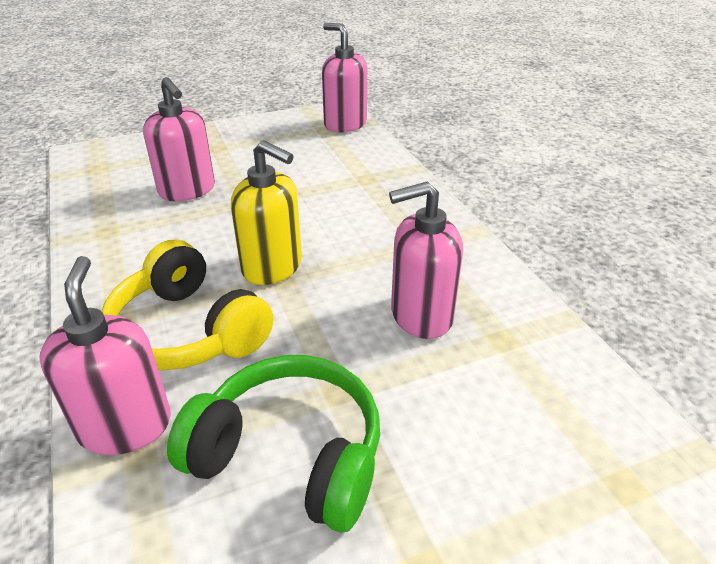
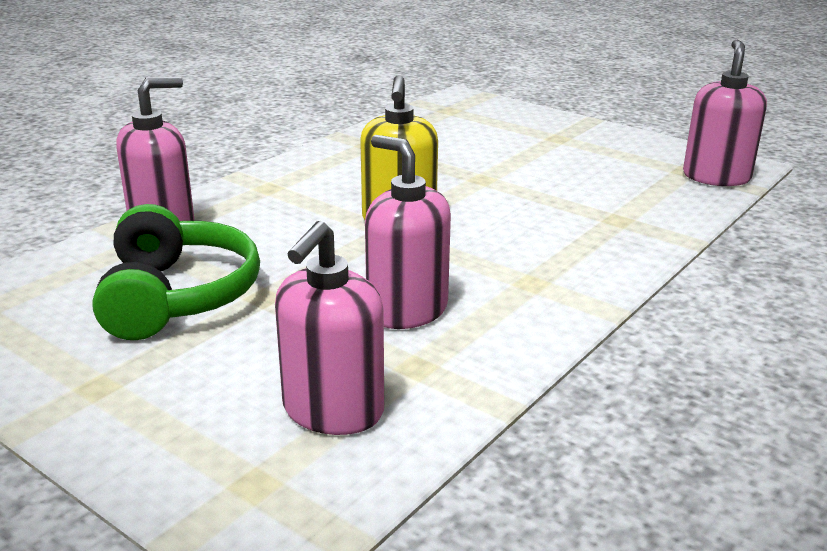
camera: 60 degrees right, 10 degrees down
yellow headphones [102,240,274,370] -> none
pink soap dispenser [143,77,215,201] -> pink soap dispenser moved to [275,221,384,435]

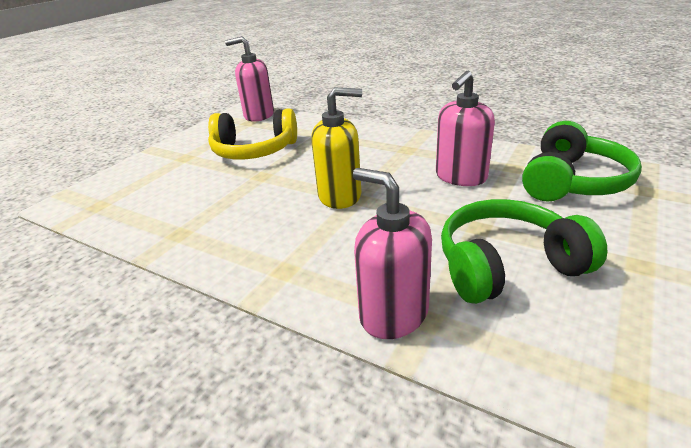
camera: 95 degrees left, 5 degrees up
pink soap dispenser [275,221,384,435] -> green headphones [522,121,642,202]
none -> yellow headphones [208,108,297,159]

